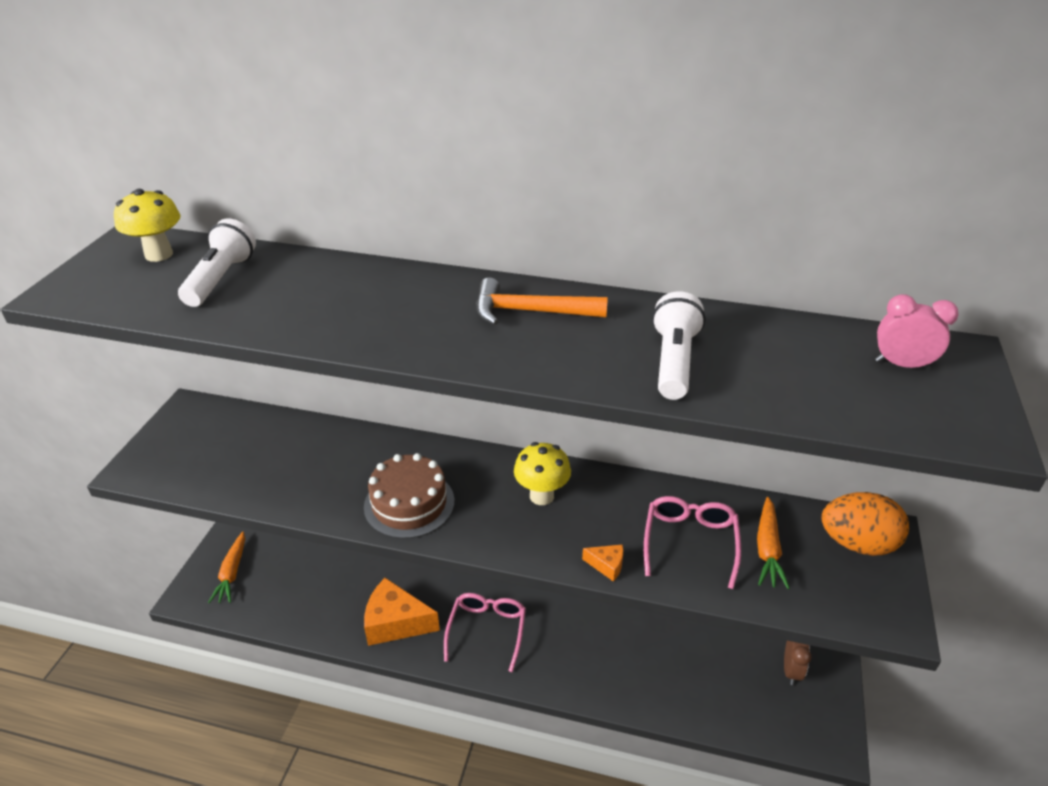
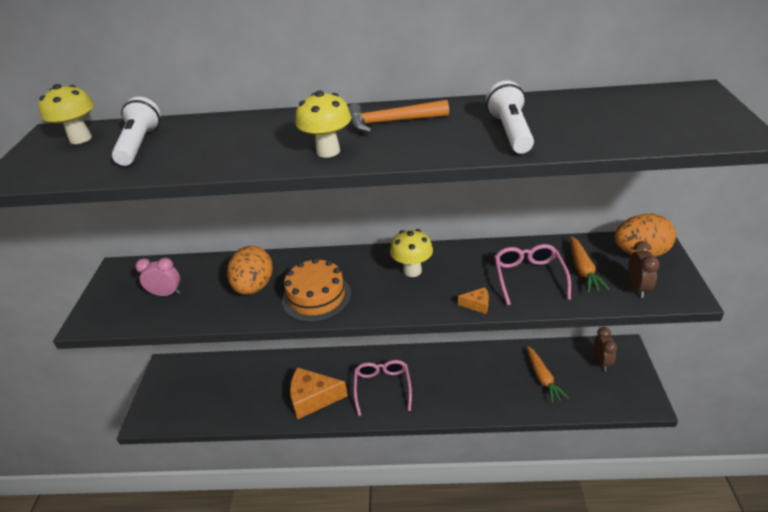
camera: 10 degrees left, 0 degrees up
orange carrot [208,532,245,603] -> orange carrot moved to [527,346,569,403]
brown cake [364,453,455,539] -> orange cake [282,258,351,322]
pink clock [875,294,959,370] -> pink clock moved to [135,258,181,296]
none -> orange egg [227,246,273,295]
none -> yellow mushroom [296,91,351,158]
none -> brown clock [628,241,660,298]

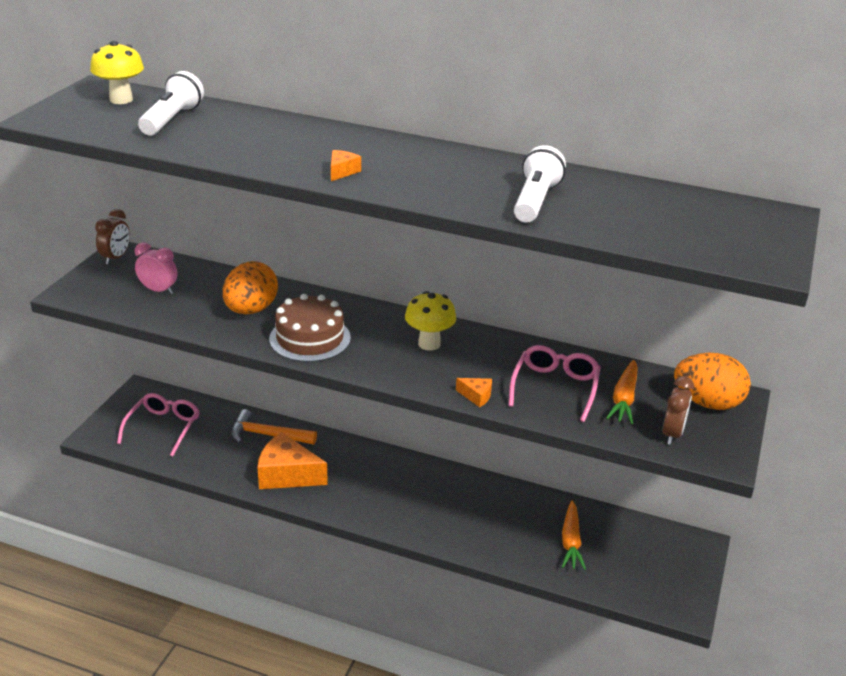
camera: 15 degrees right, 5 degrees down
orange cake [282,258,351,322] -> brown cake [269,294,351,362]
yellow mushroom [296,91,351,158] -> orange cheese [331,150,361,181]
orange hammer [348,100,449,133] -> orange hammer moved to [231,409,317,445]
pink glasses [353,360,412,416] -> pink glasses moved to [117,393,199,456]
brown clock [594,327,617,371] -> brown clock moved to [95,209,130,265]

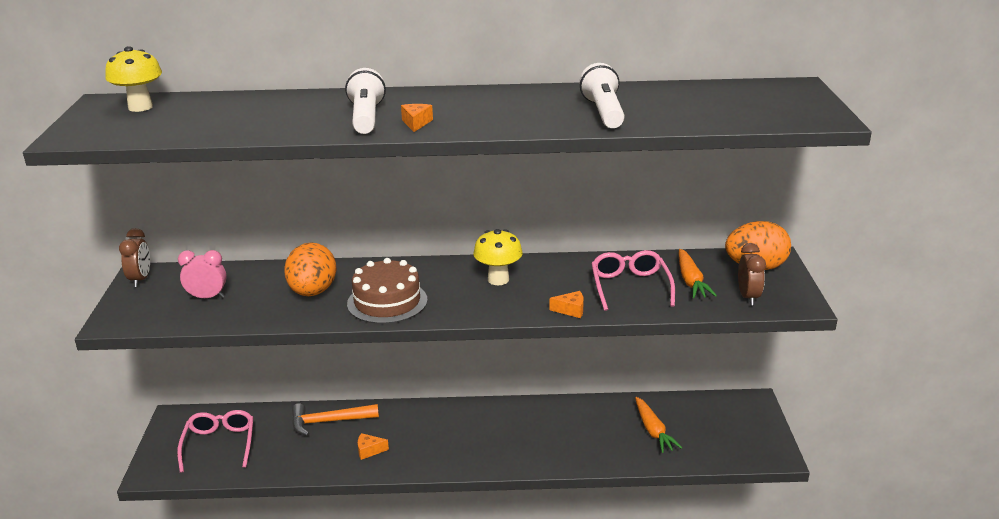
camera: 20 degrees left, 5 degrees down
white flashlight [138,71,204,135] -> white flashlight moved to [345,68,386,134]
orange cheese [257,432,328,489] -> orange cheese [358,433,389,460], size x0.45

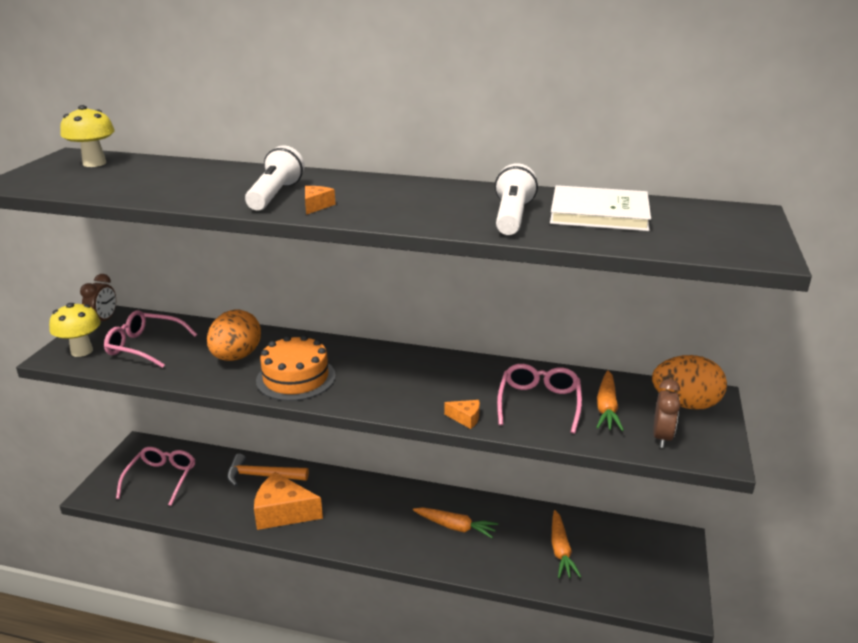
camera: 15 degrees right, 0 degrees up
pink clock [178,250,227,298] -> pink glasses [104,310,197,368]
brown cake [347,258,428,324] -> orange cake [256,335,336,401]
orange cheese [358,433,389,460] -> orange cheese [254,472,323,530], size x2.24
yellow mushroom [473,229,522,285] -> yellow mushroom moved to [49,303,101,357]
none -> orange carrot [413,507,498,539]
none -> white book [550,185,651,231]

